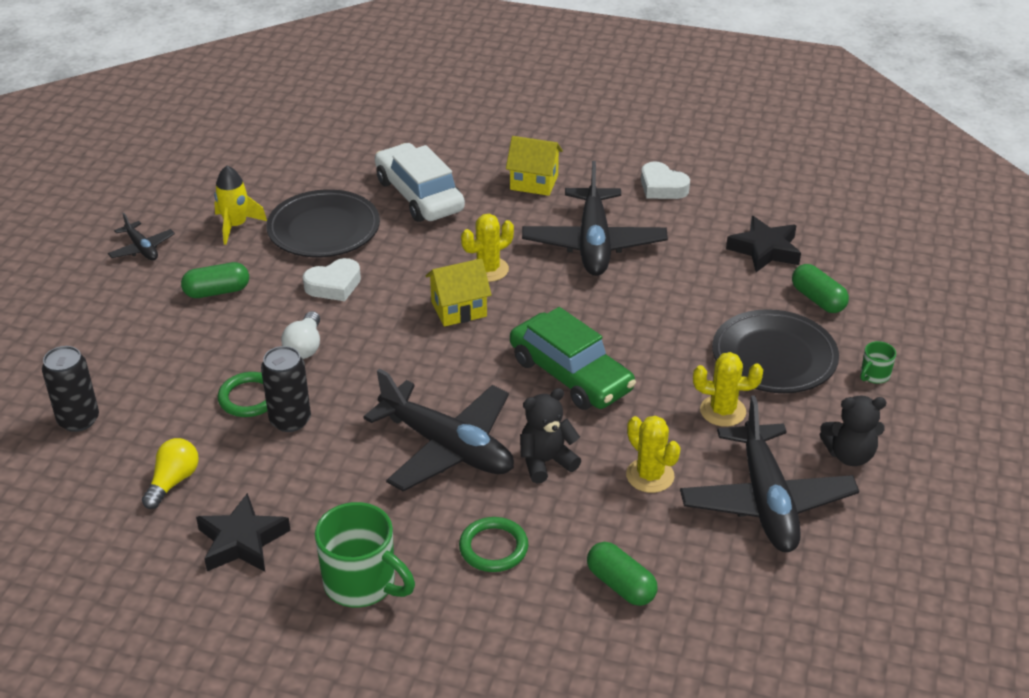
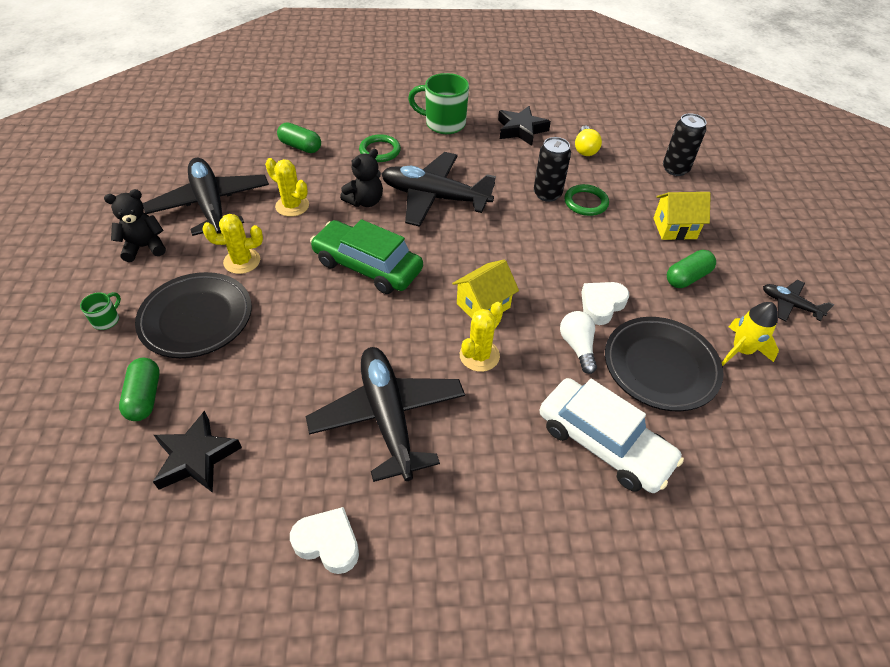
camera: 160 degrees right, 10 degrees up
white light bulb [281,311,320,359] -> white light bulb moved to [560,311,597,374]
yellow house [506,136,563,196] -> yellow house moved to [653,192,711,240]
green capsule [792,264,849,313] -> green capsule turned 45 degrees clockwise [119,358,160,421]

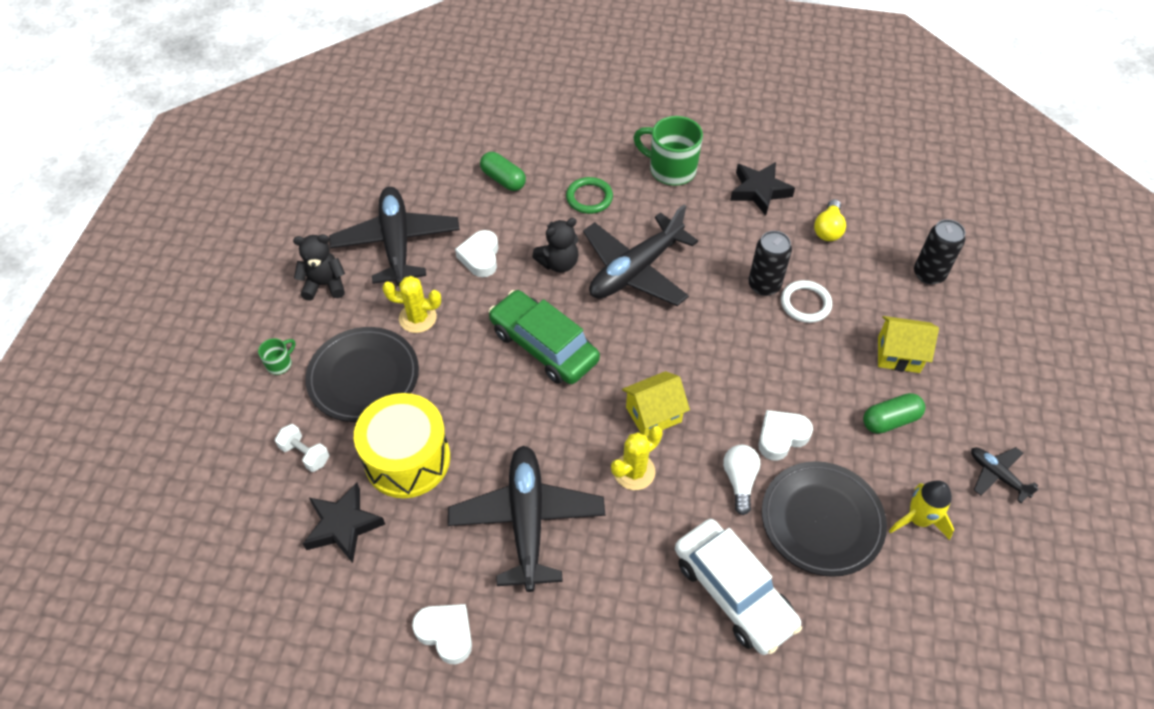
camera: 15 degrees right, 5 degrees up
green capsule [119,358,160,421] -> white dumbbell [275,424,329,472]
yellow cactus [265,158,309,217] -> white heart [455,230,498,277]
black plane [382,152,496,227] -> black plane turned 75 degrees counterclockwise [583,205,698,306]
green ring [564,184,609,216] -> white ring [781,280,832,323]
none -> yellow drum [354,393,450,498]

